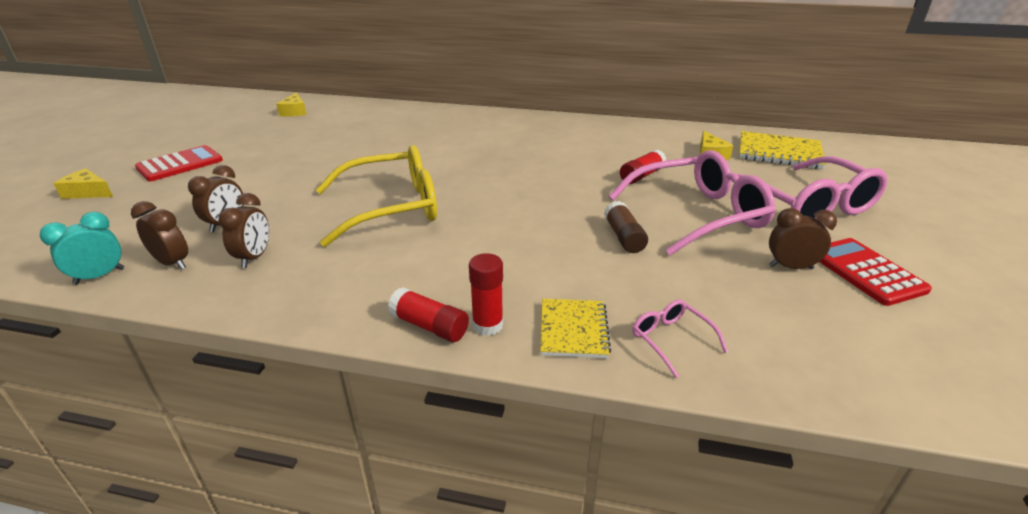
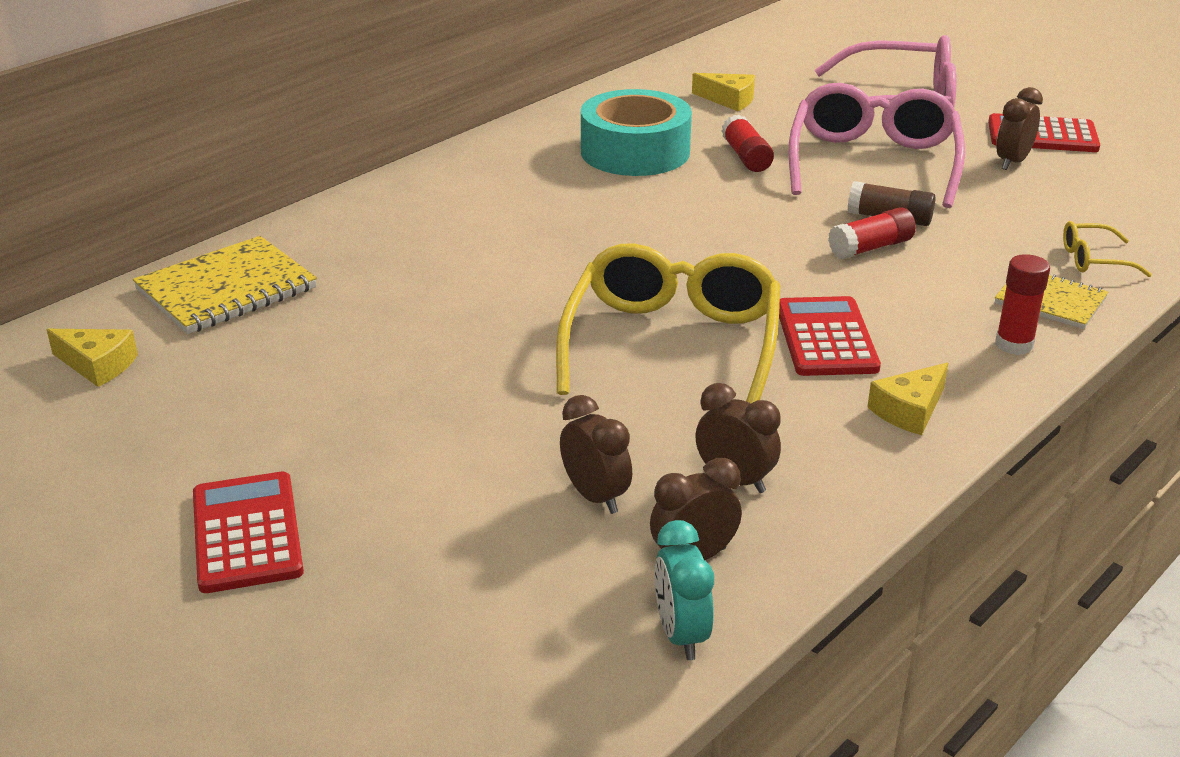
camera: 60 degrees left, 0 degrees up
yellow cheese [53,168,113,199] -> yellow cheese moved to [868,363,948,435]
red glue stick [388,287,469,342] -> red glue stick moved to [828,207,916,259]
pink glasses [632,300,728,378] -> yellow glasses [1063,221,1152,277]
yellow notebook [739,131,826,169] -> yellow notebook moved to [133,236,317,334]
none -> turquoise tape [581,89,692,176]
none -> red calculator [779,296,881,376]

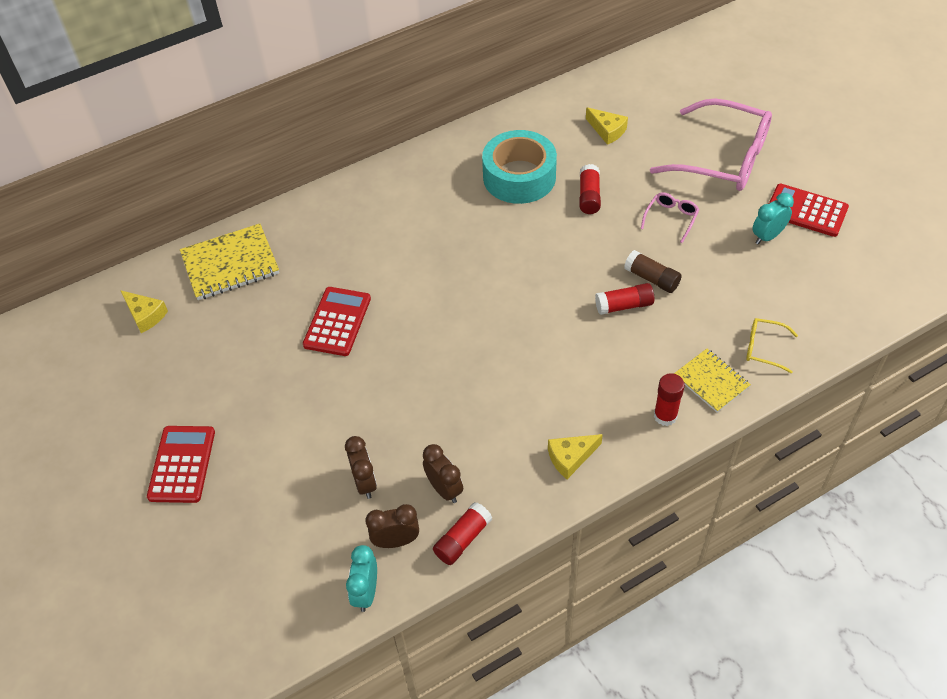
camera: 20 degrees right, 20 degrees up
yellow glasses [556,243,781,403] -> none
red calculator [779,296,881,376] -> red calculator moved to [303,287,371,356]
pink glasses [789,83,965,208] -> pink glasses [641,192,699,243], size x0.43
brown clock [996,87,1043,170] -> turquoise clock [752,193,794,245]
none -> red glue stick [433,502,492,565]

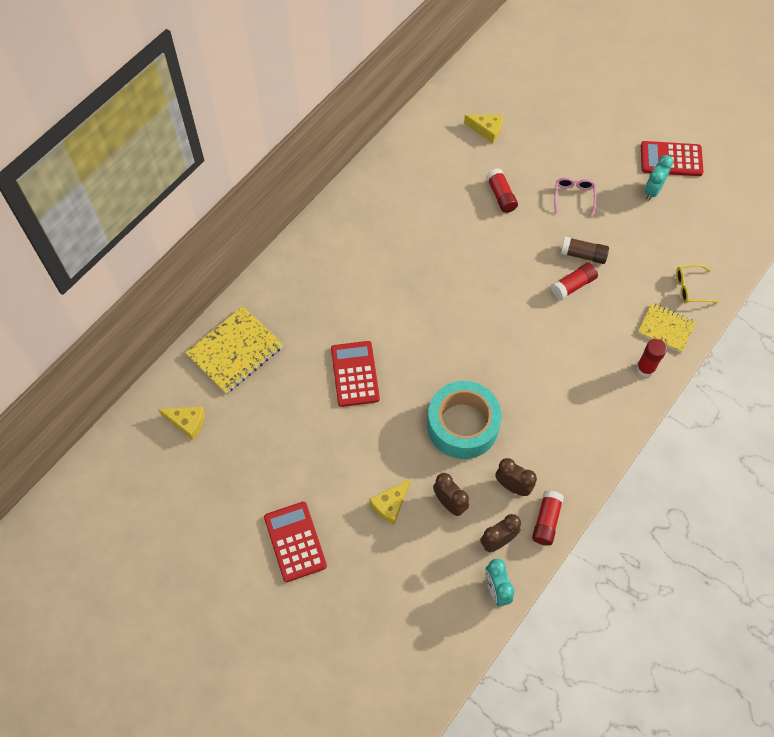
camera: 25 degrees left, 10 degrees up
turquoise tape [482,130,557,204] -> turquoise tape moved to [427,381,502,459]
yellow cheese [548,434,603,479] -> yellow cheese moved to [369,479,410,525]
pink glasses [650,98,772,191] -> none

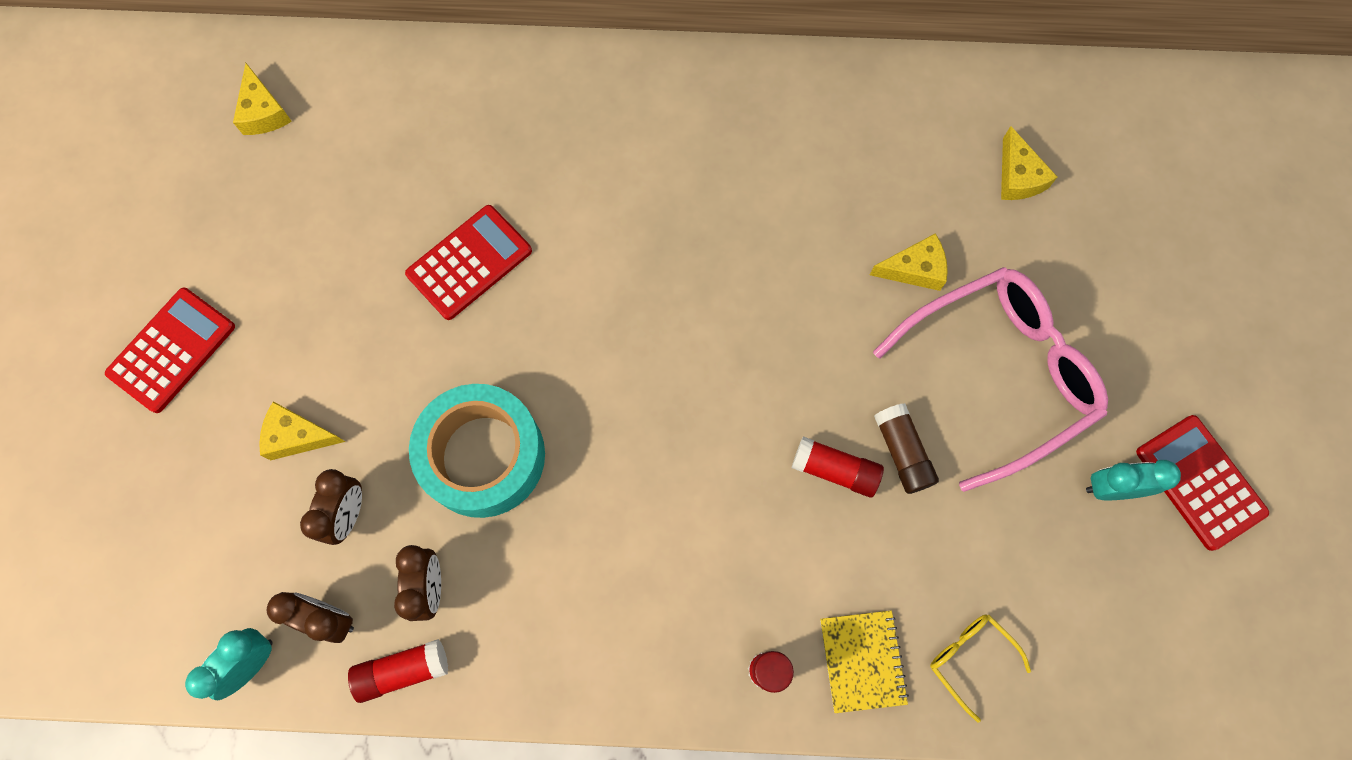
camera: 55 degrees right, 10 degrees up
yellow notebook [185,306,283,394] -> none
red glue stick [486,168,518,213] -> yellow cheese [870,233,948,291]
pink glasses [554,178,596,217] -> pink glasses [873,267,1108,492], size x2.33

